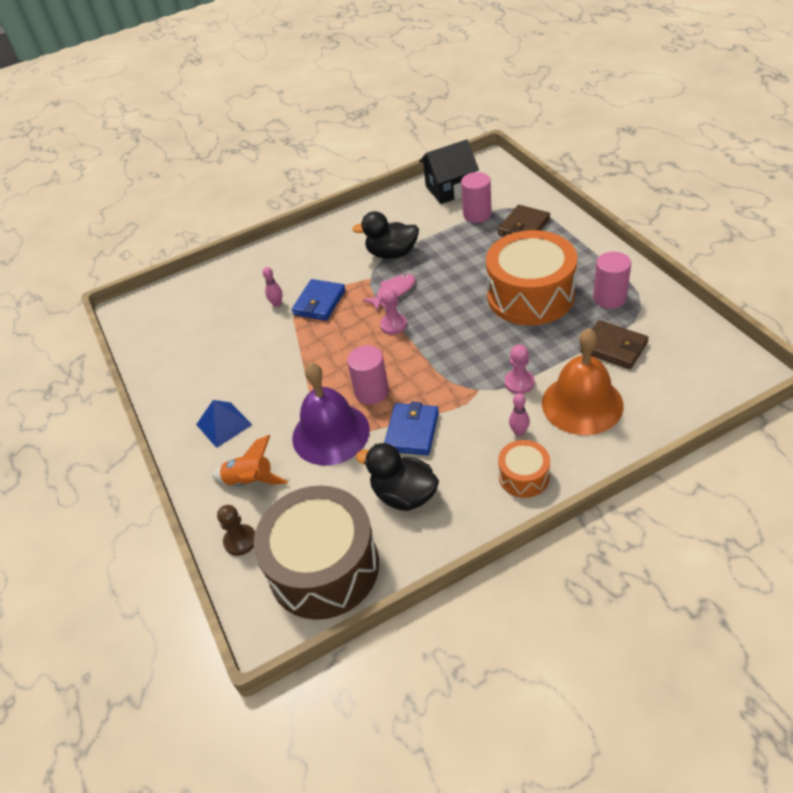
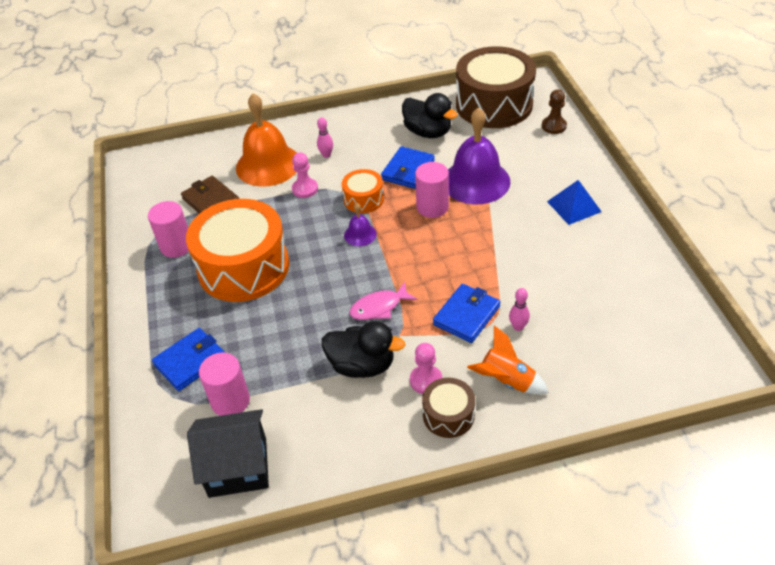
camera: 170 degrees left, 0 degrees up
orange rocket [212,435,288,486] -> orange rocket moved to [467,325,549,395]
pink pawn [380,288,407,335] -> pink pawn moved to [410,343,442,394]
brown wallet [497,205,550,236] -> blue wallet [152,328,225,391]
orange drum [498,440,550,498] -> orange drum moved to [342,169,384,213]
none -> purple bell [344,203,377,246]
none -> brown drum [422,378,475,438]

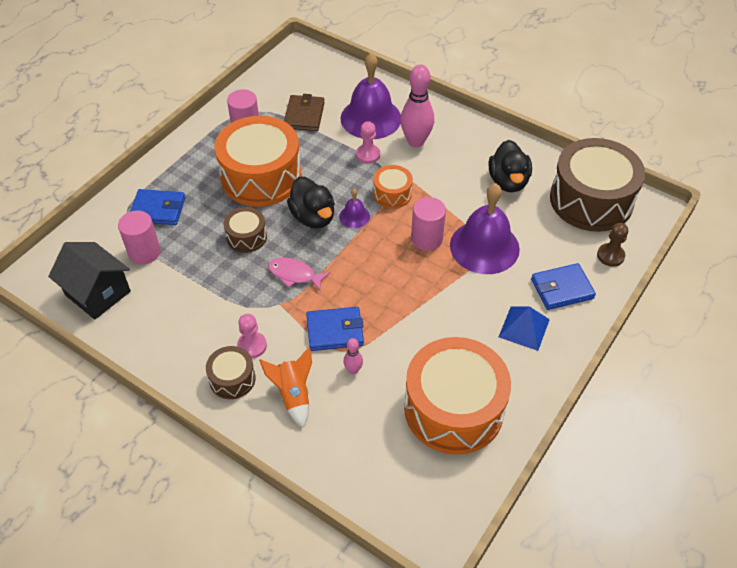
camera: 45 degrees right, 5 degrees up
orange bell [236,93,297,187] -> purple bell [341,53,401,139]
pink bowling pin [317,117,333,158] -> pink bowling pin [400,65,434,147], size x2.13
black duck [322,321,405,378] -> black duck moved to [287,177,335,228]
blue wallet [381,146,435,189] -> blue wallet moved to [531,263,596,310]
none -> brown drum [223,207,267,253]
none -> orange drum [404,337,511,455]

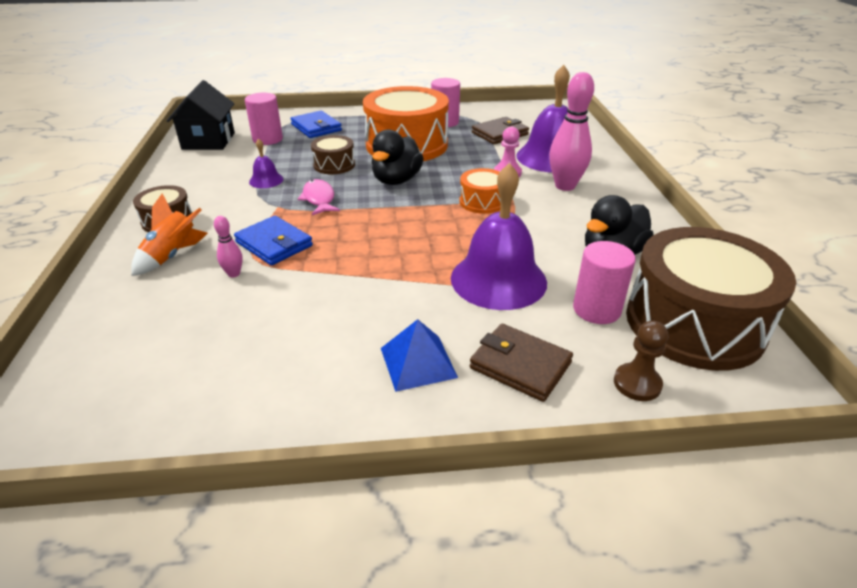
camera: 50 degrees right, 15 degrees down
pink pawn [237,314,267,358] -> none
purple bell [339,189,370,228] -> purple bell moved to [249,138,283,188]
orange drum [404,337,511,455] -> none
pink cylinder [411,197,446,251] -> pink cylinder moved to [573,241,636,324]
blue wallet [531,263,596,310] -> brown wallet [470,324,573,402]

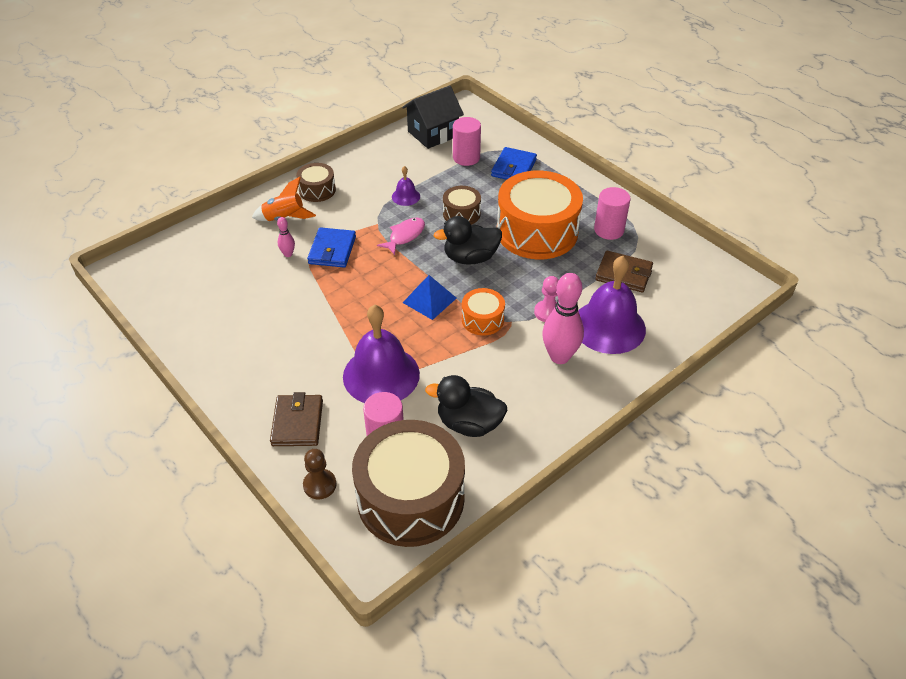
camera: 55 degrees right, 10 degrees up
blue pyramid [381,319,458,392] -> blue pyramid moved to [402,275,457,320]

